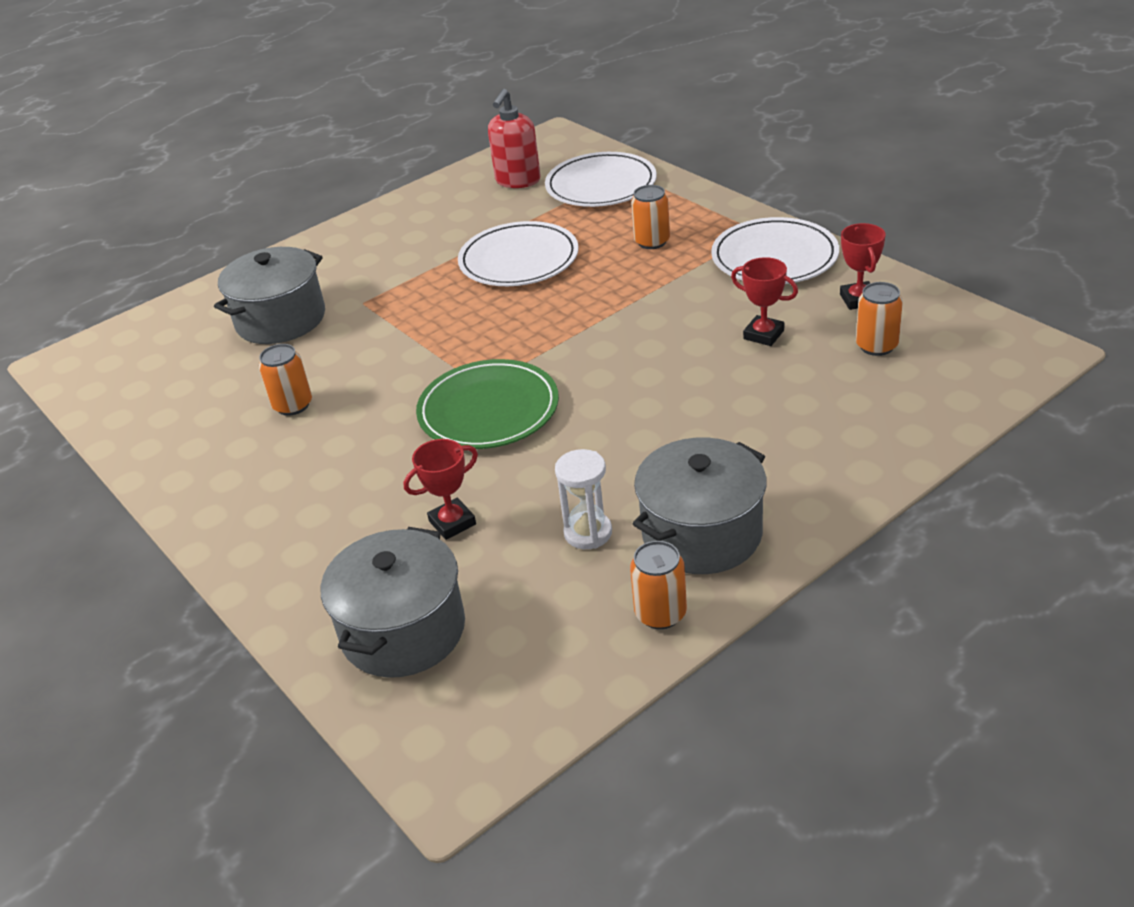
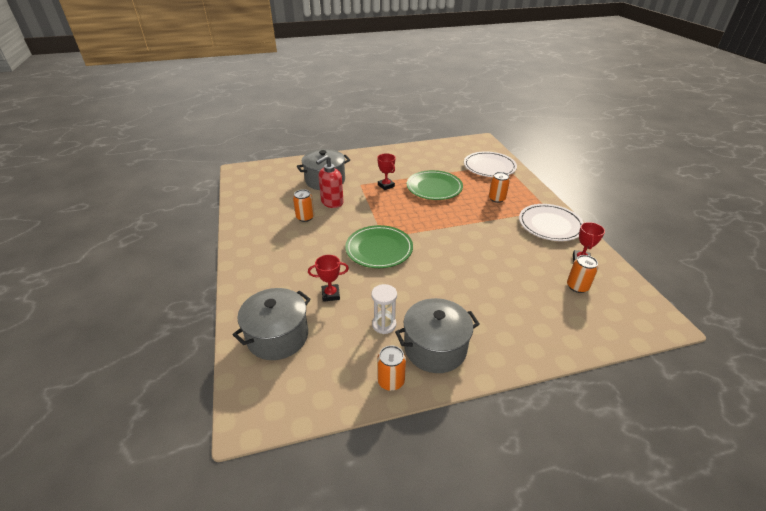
camera: 20 degrees right, 0 degrees up
white plate [458,221,579,286] -> green plate [407,170,463,200]
red soap dispenser [488,89,541,188] -> red soap dispenser moved to [316,155,344,208]
red trophy [731,257,798,346] -> red trophy moved to [377,153,395,190]

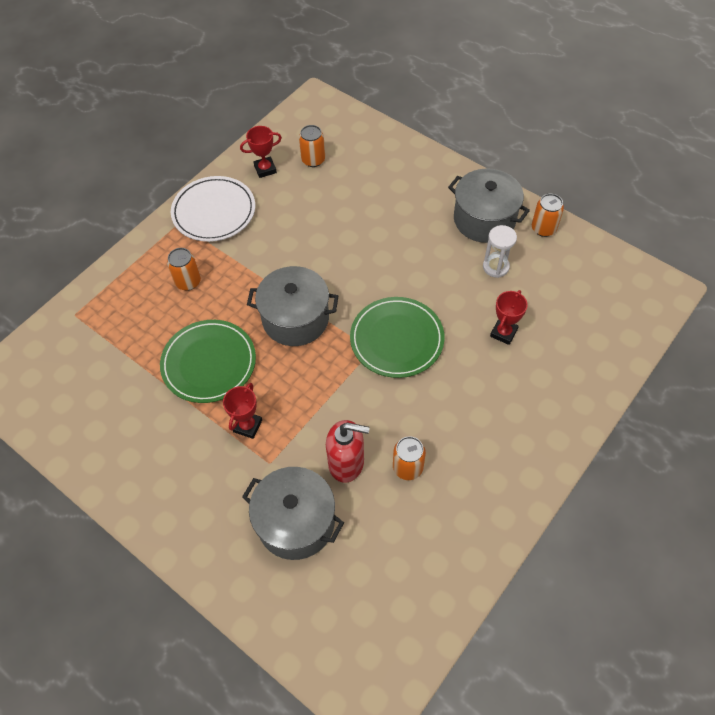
camera: 125 degrees left, 20 degrees up
grey pot [233,288,311,360] -> grey pot moved to [247,266,338,346]
red trophy [308,255,349,302] -> red trophy turned 75 degrees clockwise [490,290,528,345]
white plate [464,151,517,177] -> none

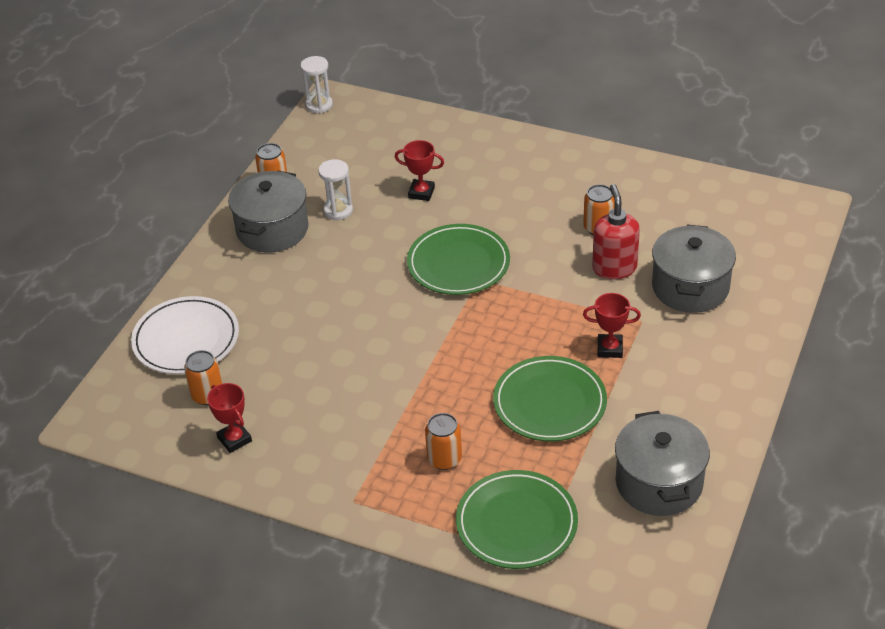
camera: 105 degrees left, 15 degrees down
white plate [171,176,255,242] -> white plate moved to [131,296,239,374]
grey pot [247,266,338,346] -> grey pot moved to [615,411,710,516]
none -> white hourglass [300,56,333,113]
none -> green plate [456,470,578,569]

